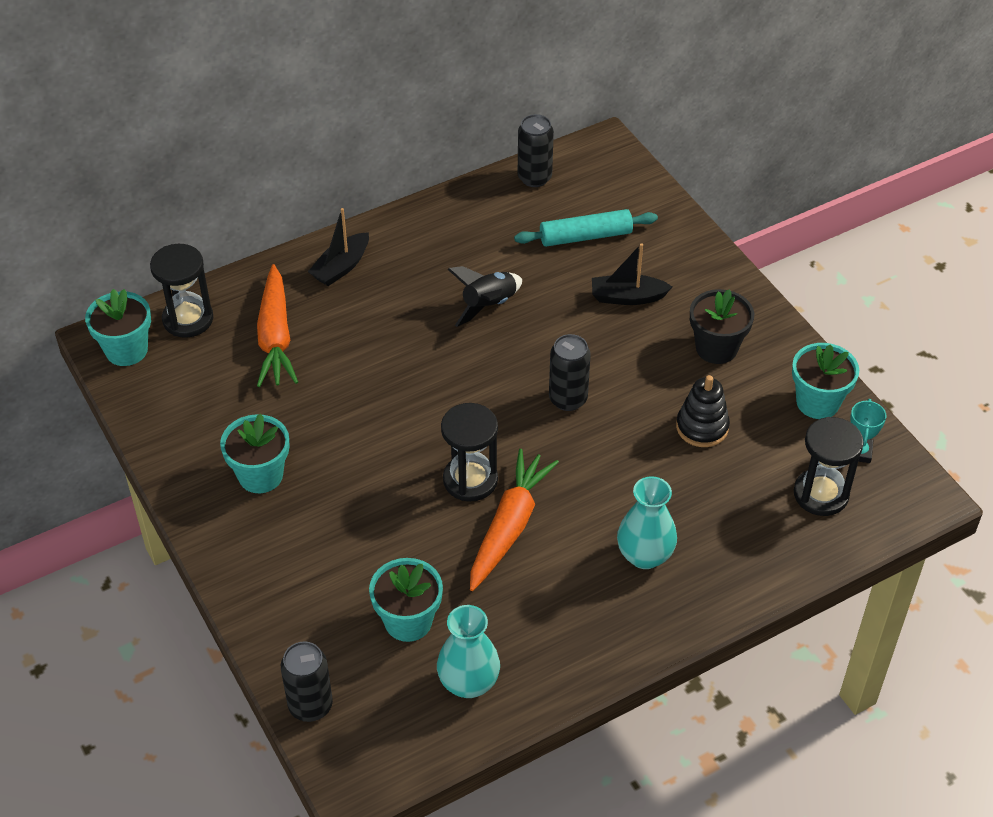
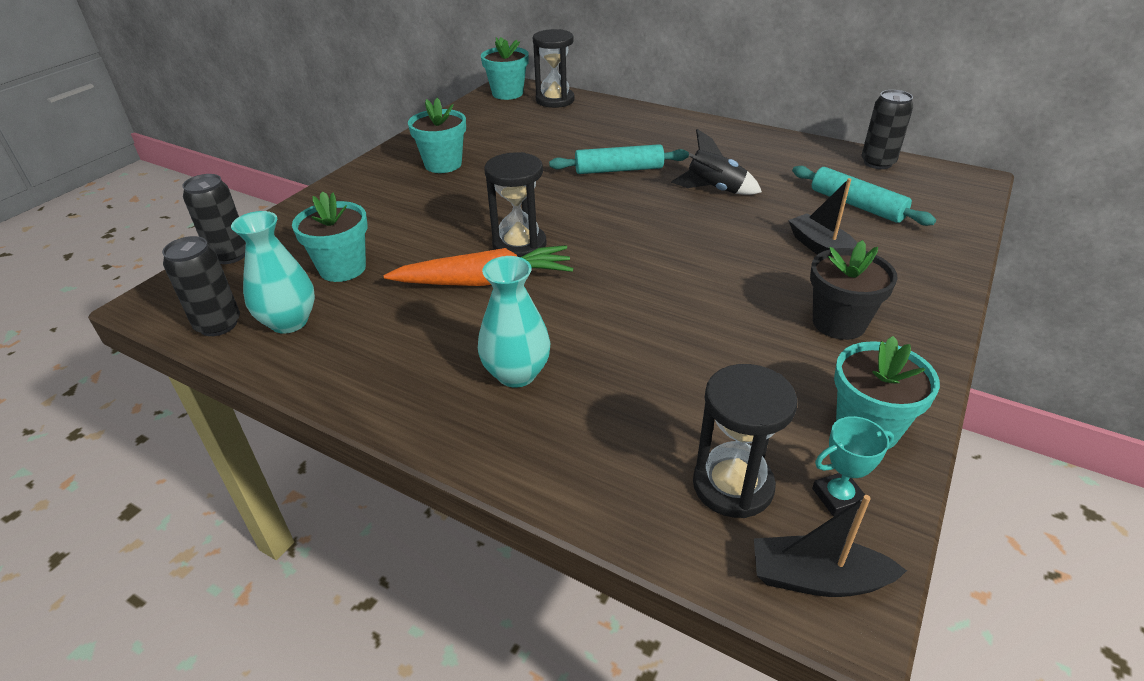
camera: 60 degrees right, 10 degrees down
orange carrot [257,264,298,387] -> none
black boat [308,208,369,286] -> black boat moved to [754,495,907,597]
black can [549,334,591,411] -> black can moved to [162,236,240,336]
black stacking toy [676,375,730,447] -> none
none -> turquoise rolling pin [549,144,689,174]

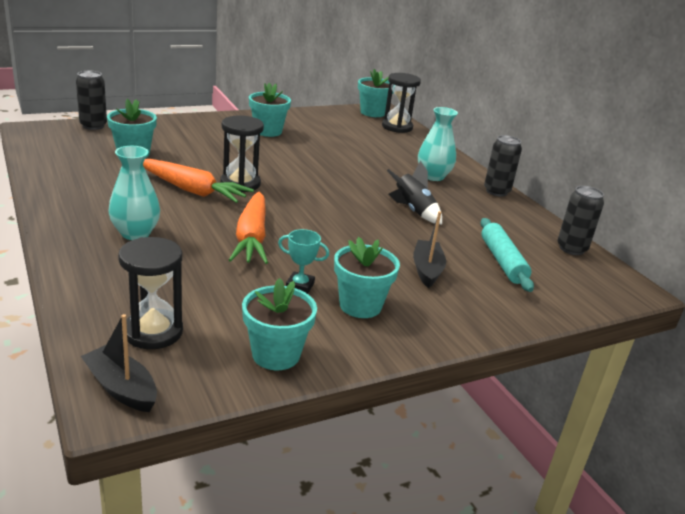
camera: 30 degrees right, 10 degrees down
black can [162,236,240,336] -> black can moved to [484,135,522,197]
turquoise vase [231,211,315,334] -> turquoise vase moved to [418,107,458,181]
turquoise rolling pin [549,144,689,174] -> none
black flower pot [810,240,898,340] -> turquoise flower pot [334,237,400,318]
turquoise trophy [812,416,894,517] -> turquoise trophy moved to [278,229,329,294]
none -> orange carrot [229,192,268,264]

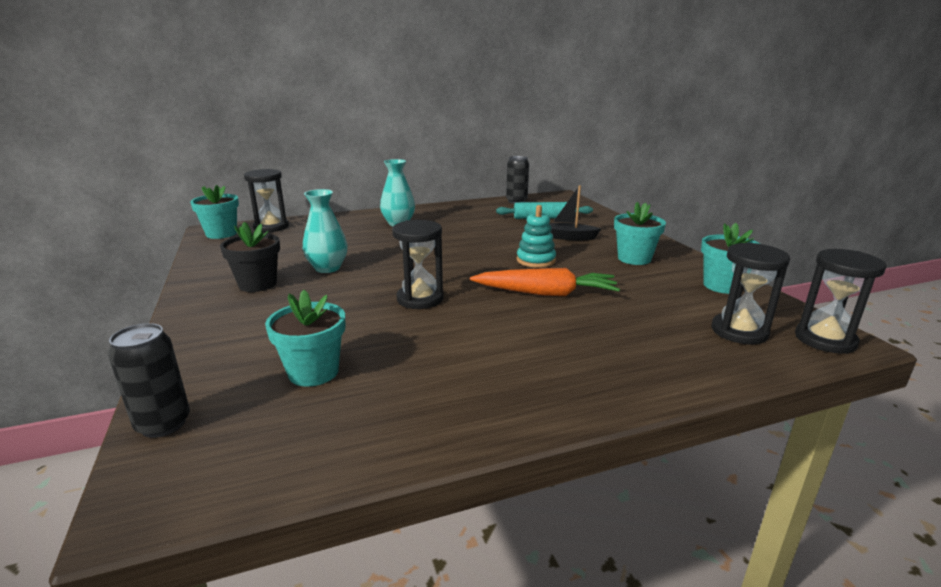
camera: 80 degrees left, 5 degrees down
black boat [81,314,157,412] -> black hourglass [795,249,886,354]
turquoise vase [109,146,160,240] -> turquoise vase moved to [303,189,347,273]
orange carrot [143,159,254,203] -> none
turquoise flower pot [249,82,291,137] -> black flower pot [220,222,280,292]
turquoise trophy [278,229,329,294] -> none
black rocket [387,161,442,224] -> none
black can [484,135,522,197] -> none
none -> turquoise stacking toy [517,205,556,268]

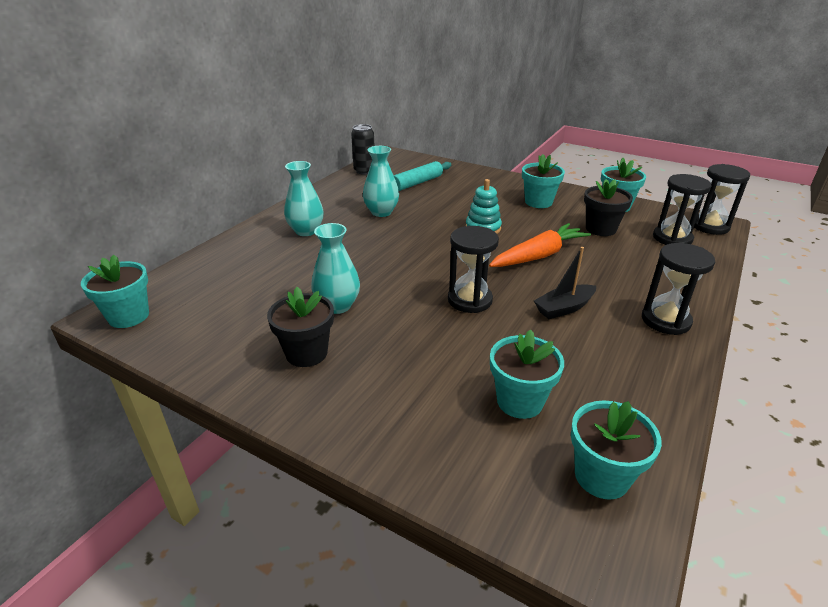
camera: 40 degrees left, 10 degrees up
black can [108,323,190,438] -> none
black hourglass [244,169,289,232] -> black hourglass moved to [642,243,715,335]
black boat [549,186,601,240] -> black boat moved to [534,247,596,319]
none -> turquoise vase [363,146,399,217]
none -> turquoise flower pot [571,400,662,500]
none -> black flower pot [584,179,633,236]

